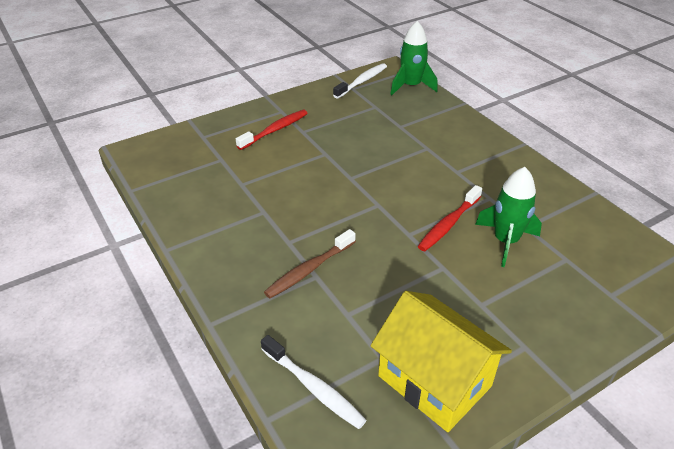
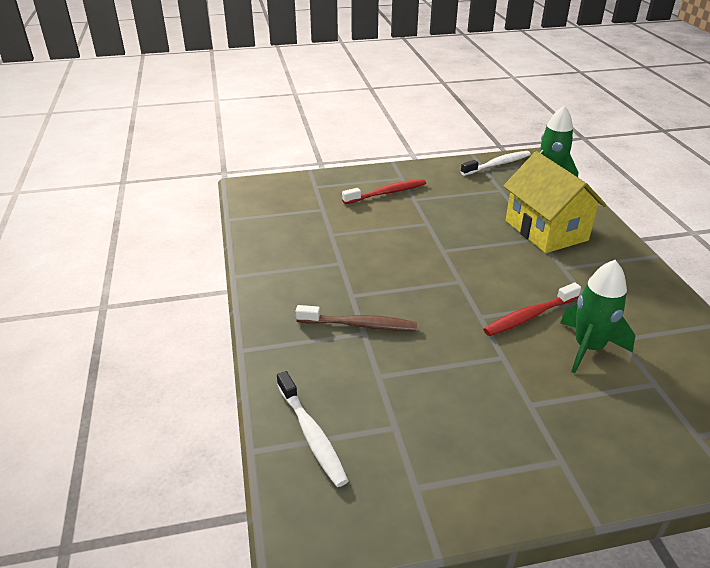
camera: 20 degrees right, 5 degrees down
brown toothbrush [264,229,356,298] -> brown toothbrush turned 150 degrees counterclockwise [296,305,417,331]
yellow house [370,291,512,432] -> yellow house moved to [503,151,607,253]

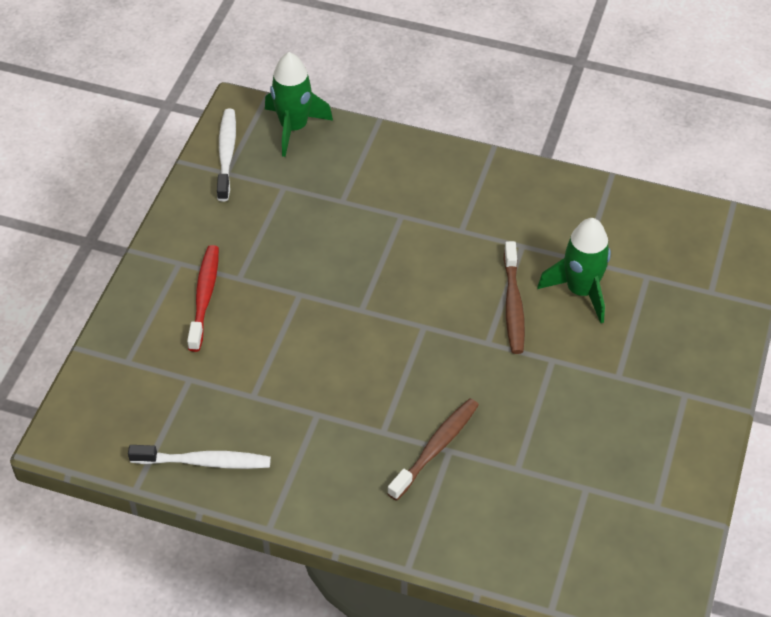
camera: 60 degrees left, 15 degrees up
white toothbrush [277,371,349,487] -> white toothbrush moved to [128,445,271,469]
red toothbrush [483,283,581,336] -> brown toothbrush [504,241,525,354]
yellow house [503,151,607,253] -> none

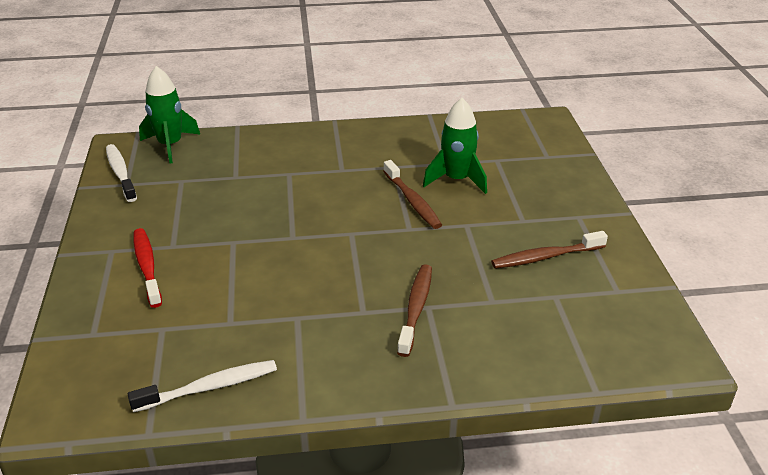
camera: 25 degrees left, 15 degrees down
none -> brown toothbrush [491,231,608,269]

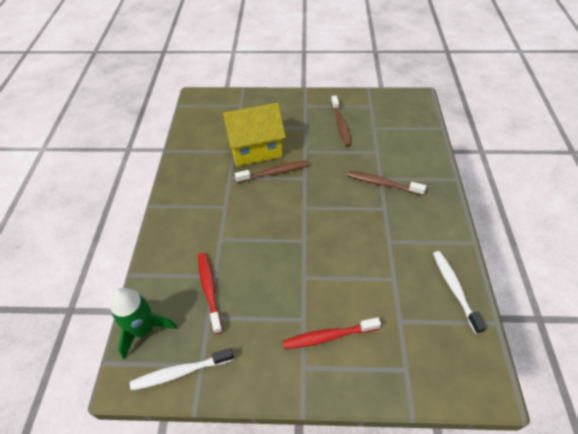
camera: 80 degrees left, 15 degrees up
green rocket [423,98,487,194] -> yellow house [222,103,286,166]
none -> red toothbrush [198,253,223,334]

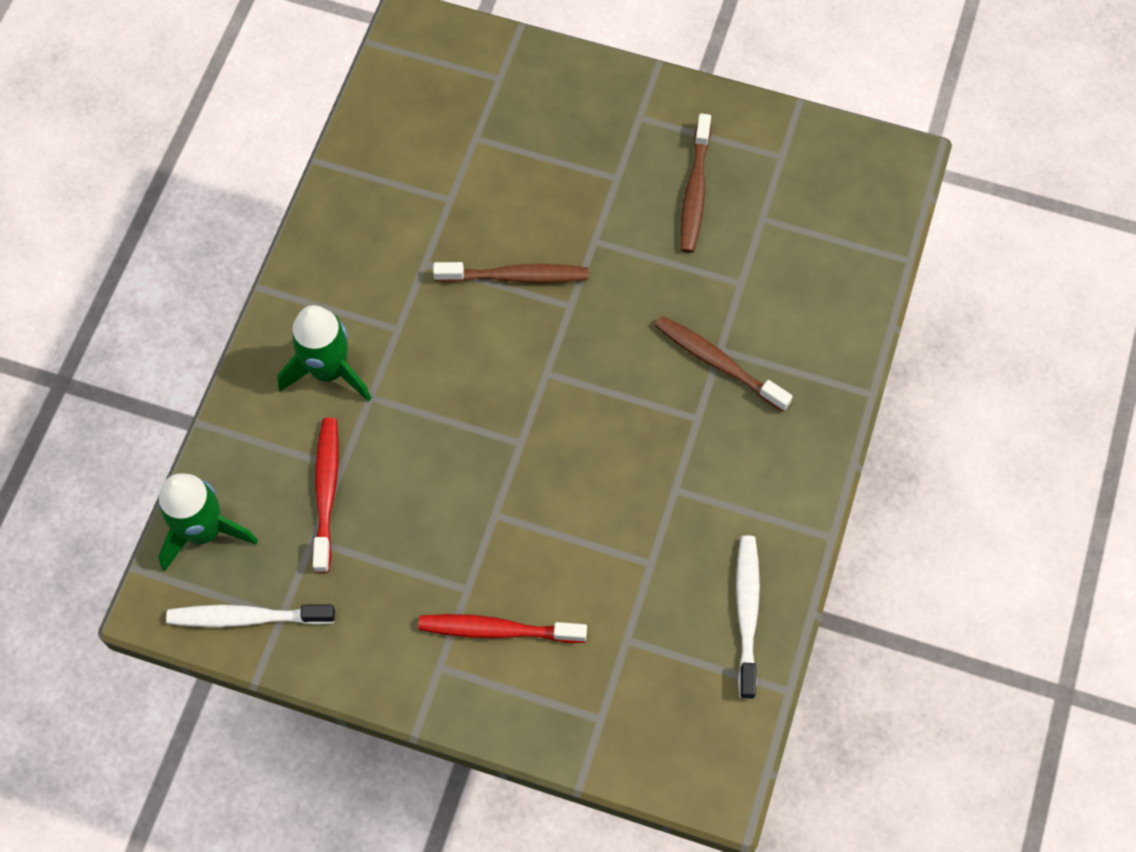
camera: 15 degrees right, 15 degrees up
yellow house [222,103,286,166] -> none
none -> green rocket [277,305,371,402]

